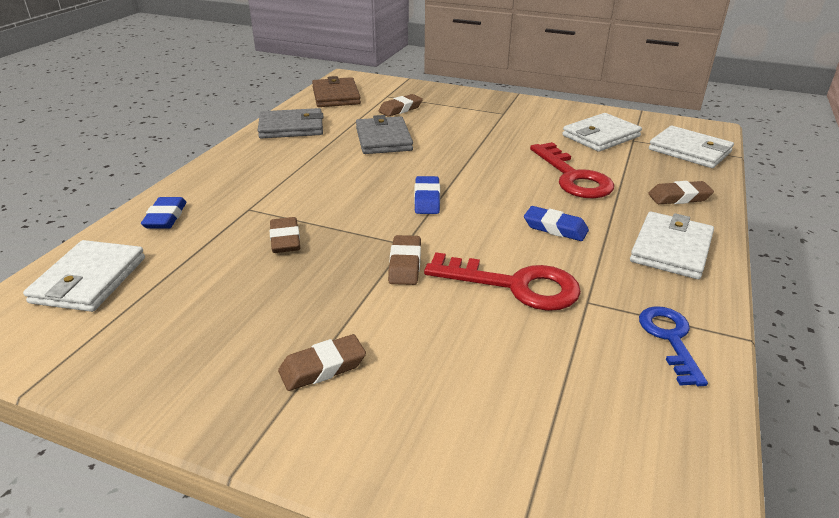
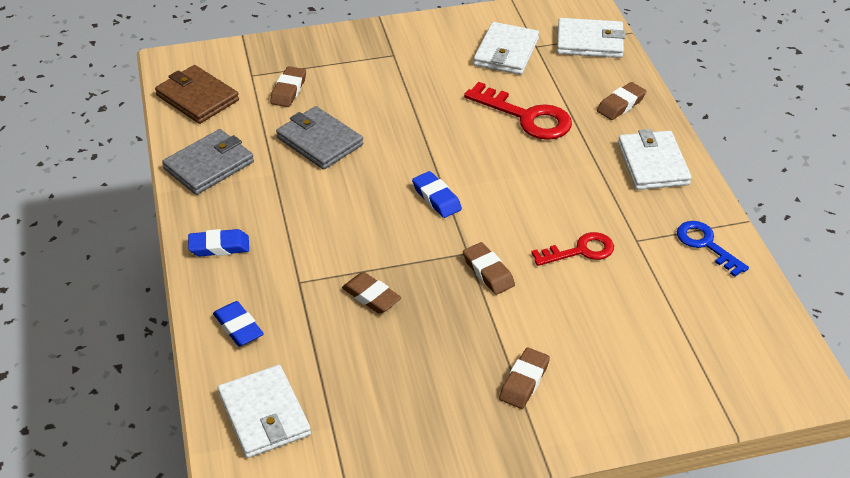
camera: 35 degrees left, 10 degrees up
red key [424,252,581,311] -> red key [531,232,614,266], size x0.65
blue eraser [524,206,589,241] -> blue eraser moved to [188,229,249,256]

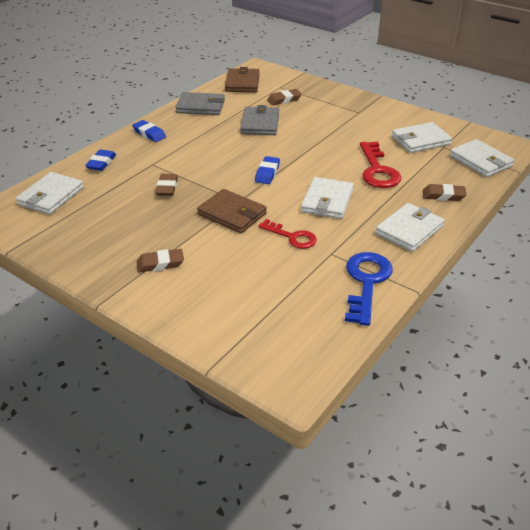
camera: 50 degrees right, 5 degrees down
brown eraser [463,242,515,295] -> brown wallet [197,189,267,233]
blue key [677,221,749,277] -> blue key [345,252,393,326], size x1.55
none -> white wallet [301,177,354,219]

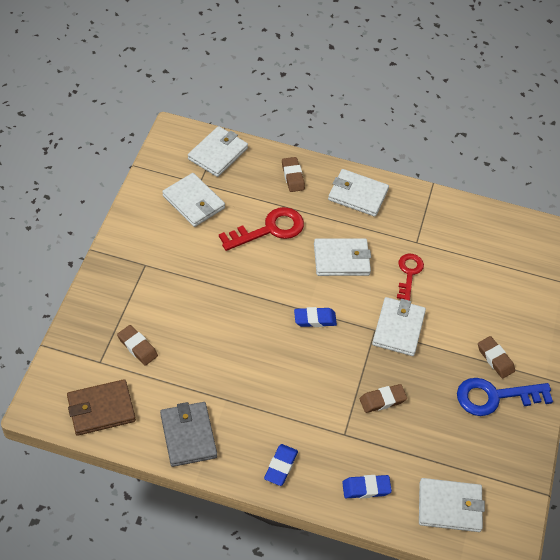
camera: 115 degrees left, 15 degrees up
brown wallet [197,189,267,233] -> white wallet [372,297,426,356]
grey wallet [240,105,279,135] -> none
blue key [345,252,393,326] -> blue key moved to [457,378,553,416]

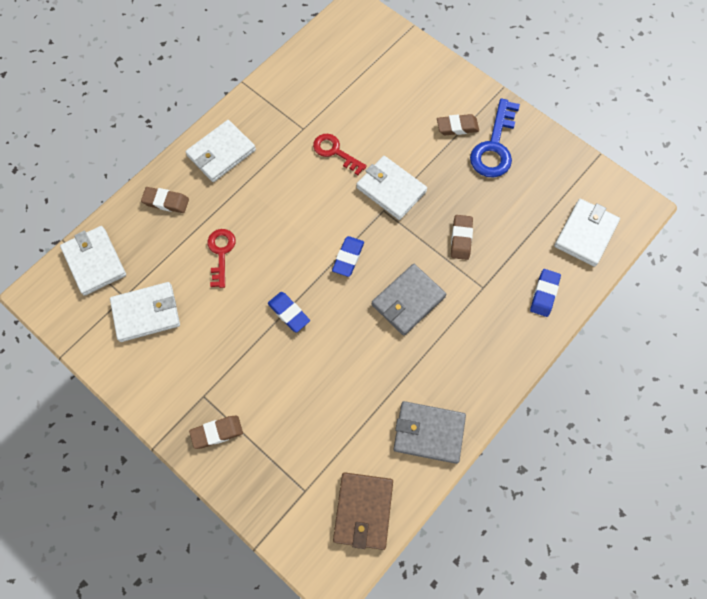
camera: 60 degrees left, 15 degrees up
brown eraser [117,325,158,366] -> brown eraser moved to [189,416,243,449]
red key [219,207,304,251] -> red key [208,229,236,288], size x0.65
blue eraser [264,444,298,486] -> blue eraser moved to [268,292,310,332]
white wallet [314,238,371,276] -> none
none -> grey wallet [371,264,446,336]

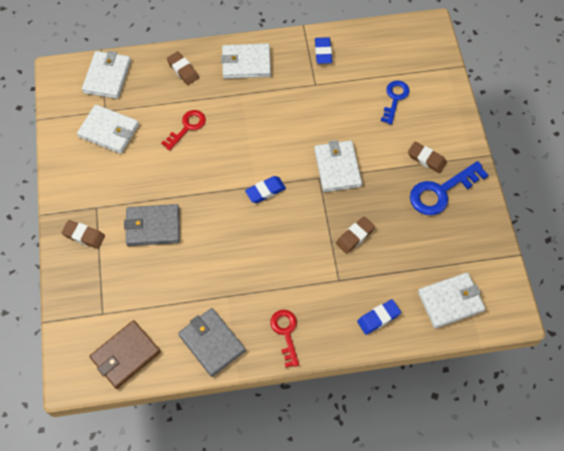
camera: 40 degrees right, 5 degrees down
blue eraser [268,292,310,332] -> blue eraser moved to [315,37,332,64]
red key [313,134,367,175] -> red key moved to [270,310,299,368]
grey wallet [371,264,446,336] -> grey wallet moved to [124,204,180,246]
none -> blue key [381,80,410,125]

